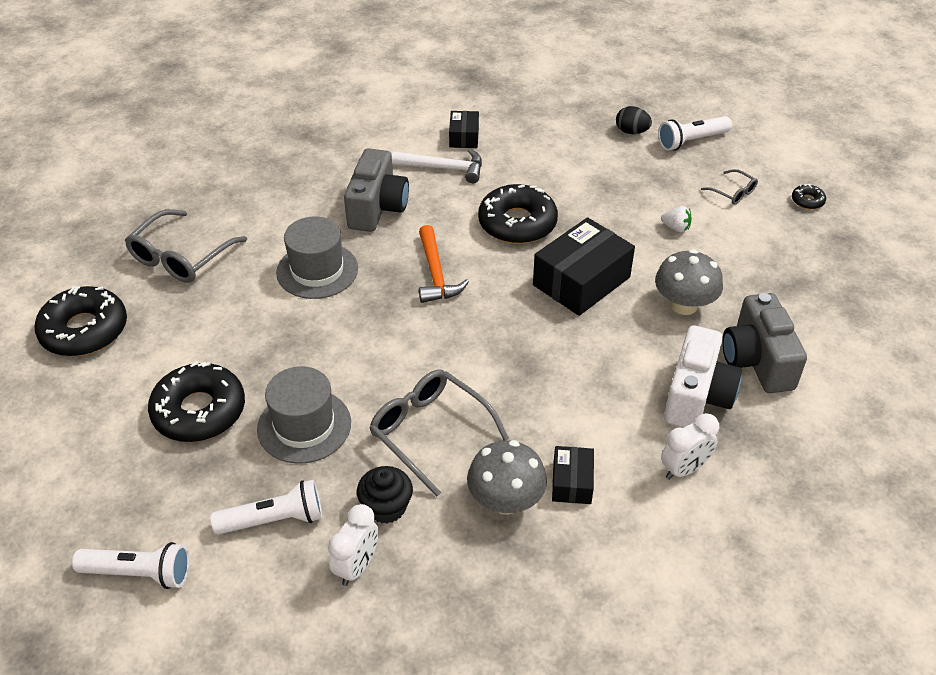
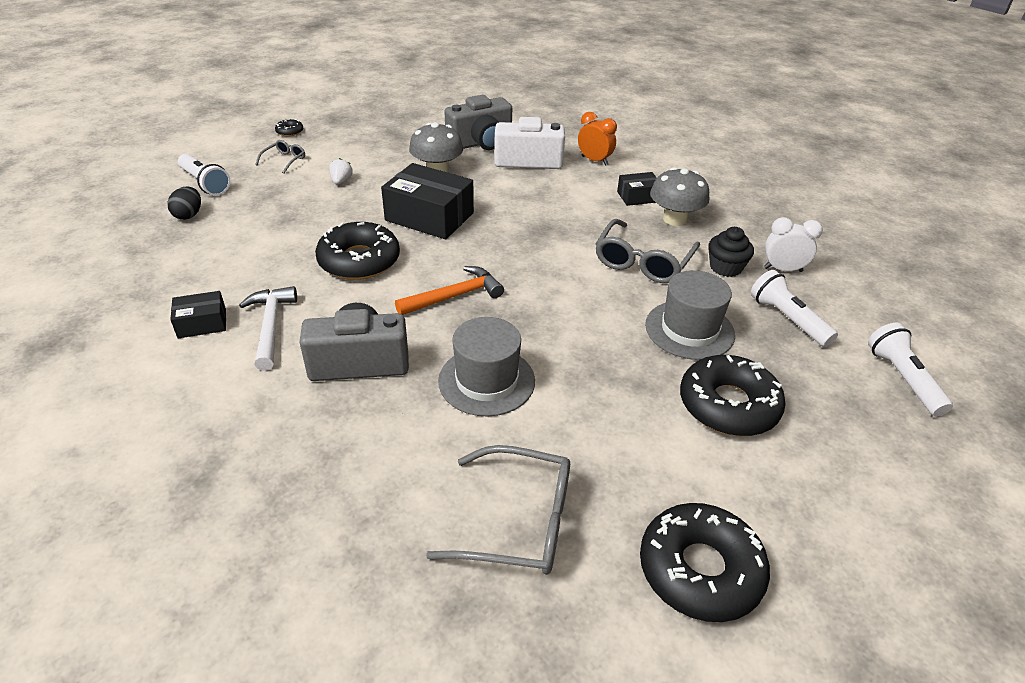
camera: 110 degrees left, 5 degrees down
white clock [661,413,719,480] -> orange clock [578,112,617,165]

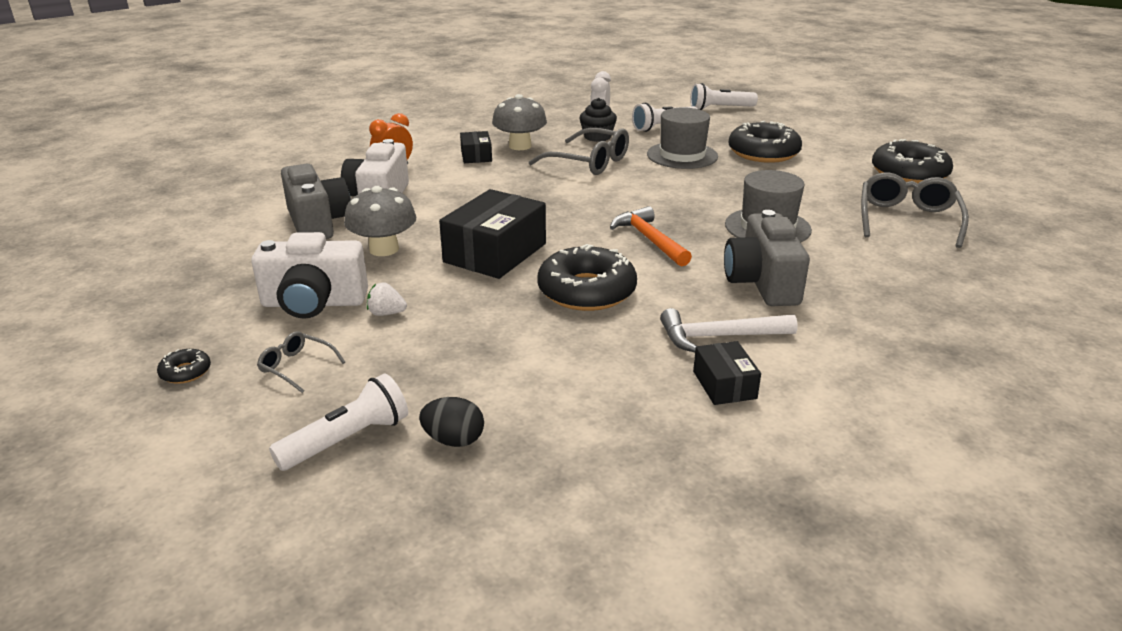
camera: 85 degrees left, 10 degrees down
none -> white camera [251,232,368,319]

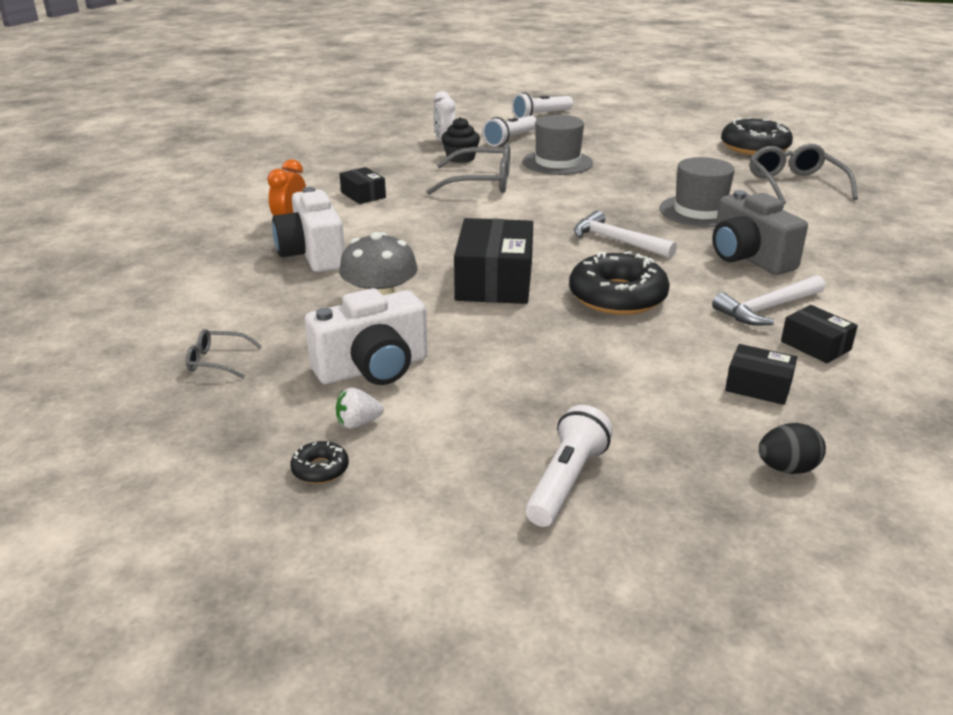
camera: 25 degrees left, 0 degrees up
grey glasses [257,331,345,393] -> grey glasses moved to [186,329,262,378]
grey camera [281,164,351,239] -> none
white strawberry [367,282,407,316] -> white strawberry moved to [336,387,384,429]
black egg [419,397,484,447] -> black egg moved to [759,423,826,474]
grey mushroom [492,94,547,150] -> none
orange hammer [610,206,692,267] -> white hammer [574,210,677,258]
black donut [728,121,802,163] -> none
none -> black box [725,344,797,405]

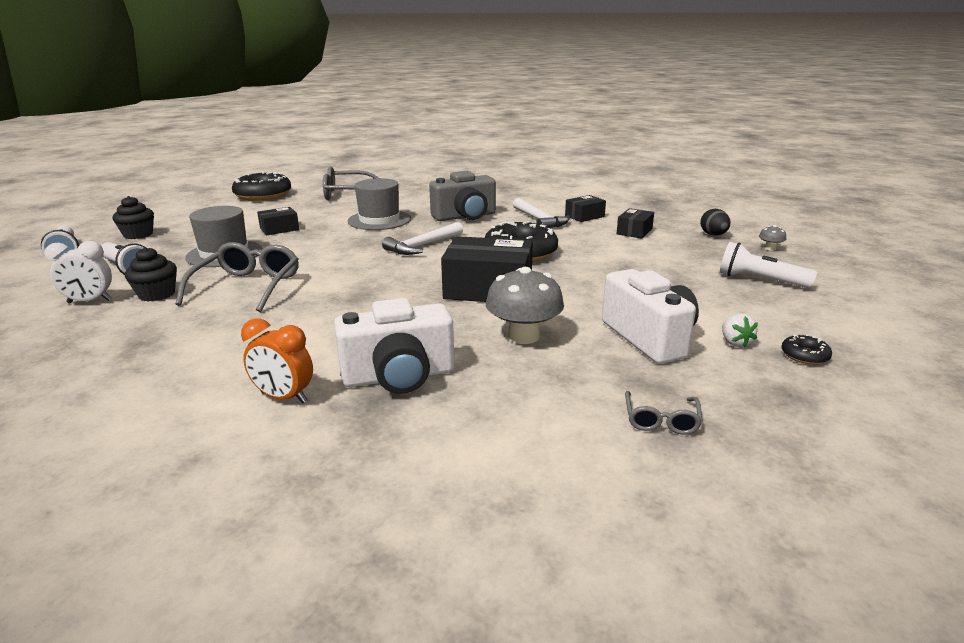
camera: 85 degrees left, 5 degrees down
black box [340,167,386,204] -> black box moved to [257,207,299,236]
none -> black cupcake [113,196,154,239]
none -> grey mushroom [759,225,786,251]

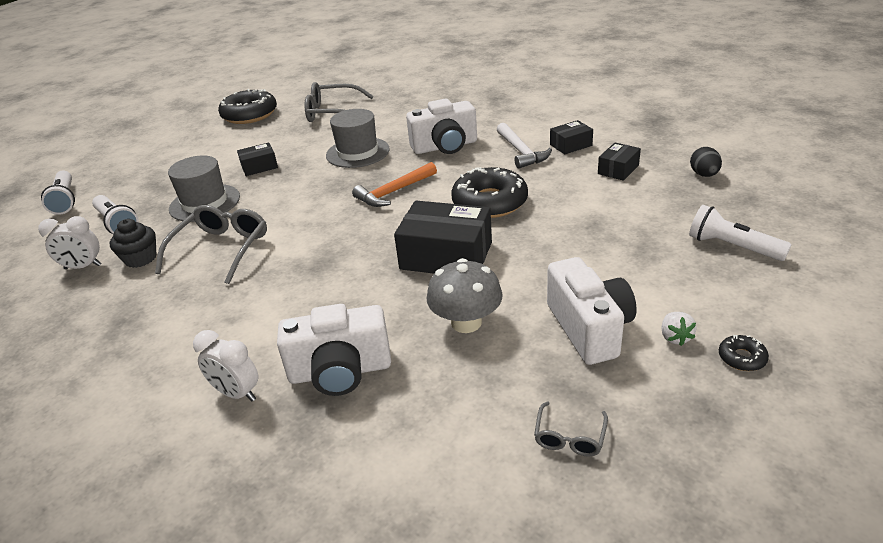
camera: 10 degrees right, 10 degrees up
black cupcake [113,196,154,239] -> none
orange clock [241,318,313,404] -> white clock [193,330,258,401]
white hammer [382,222,463,255] -> orange hammer [352,162,437,207]
grey camera [429,171,496,221] -> white camera [406,99,477,154]
grey mushroom [759,225,786,251] -> none

